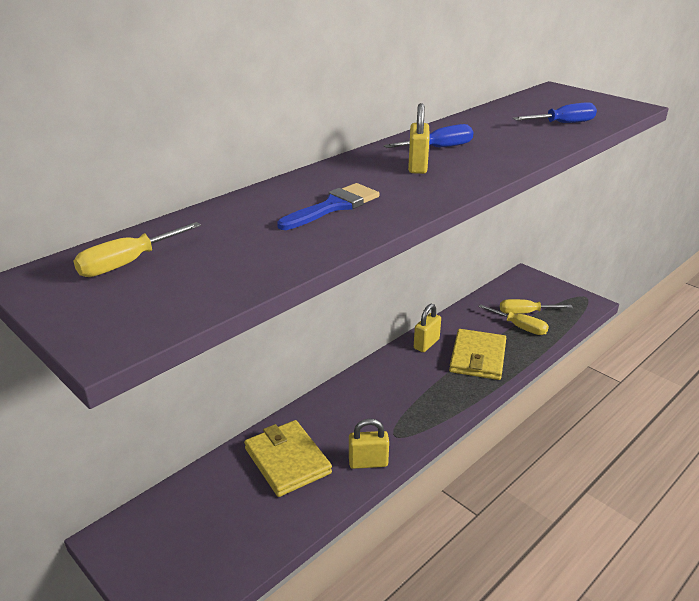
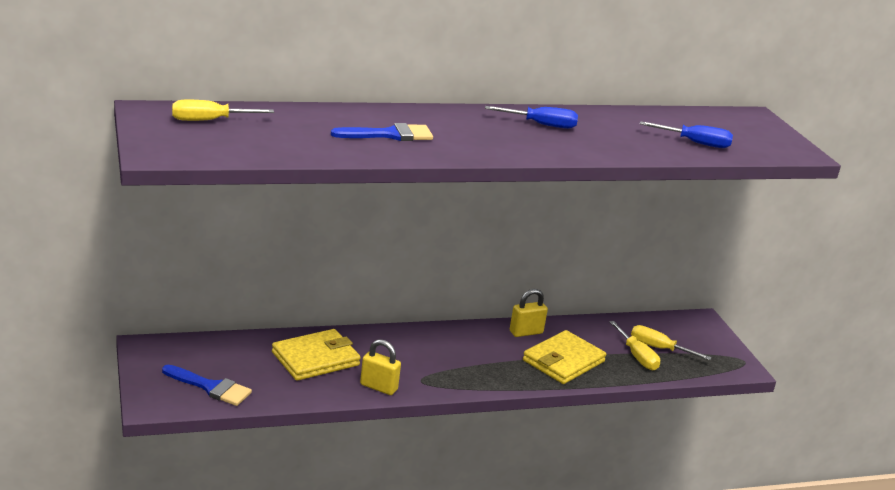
camera: 25 degrees right, 5 degrees down
yellow wallet [244,420,332,497] -> yellow wallet turned 60 degrees clockwise [272,329,361,381]
yellow padlock [408,103,430,174] -> none
none -> blue brush [162,365,252,406]

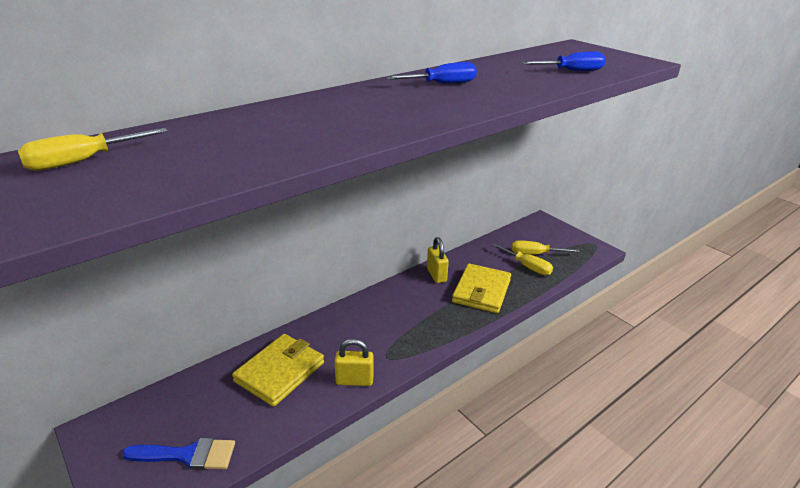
camera: 20 degrees left, 5 degrees up
blue brush [331,123,433,141] -> none
yellow padlock [510,289,548,337] -> yellow padlock turned 60 degrees counterclockwise [427,237,449,283]

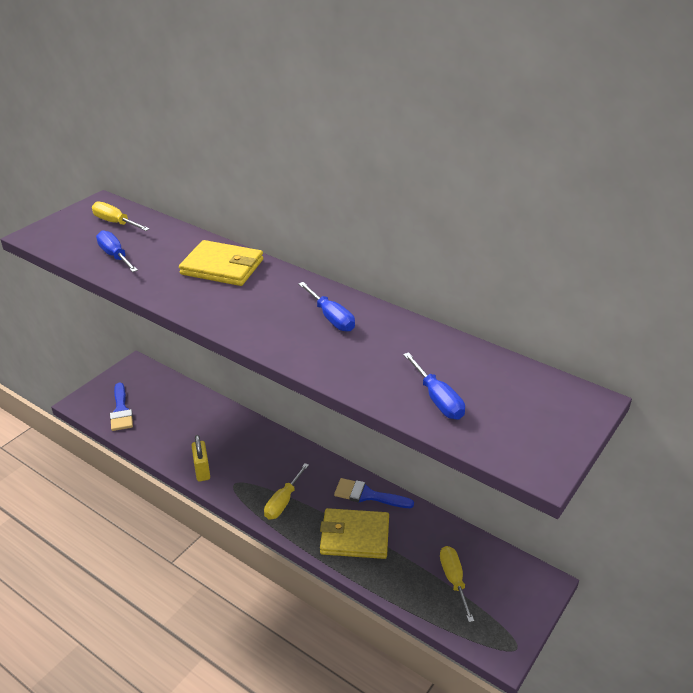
camera: 75 degrees right, 5 degrees up
yellow wallet [232,334,324,407] -> yellow wallet moved to [179,240,263,286]
yellow padlock [427,237,449,283] -> blue brush [334,478,414,508]
yellow screwdriver [491,243,553,275] -> yellow screwdriver moved to [264,463,309,519]
none -> blue screwdriver [96,230,138,272]

